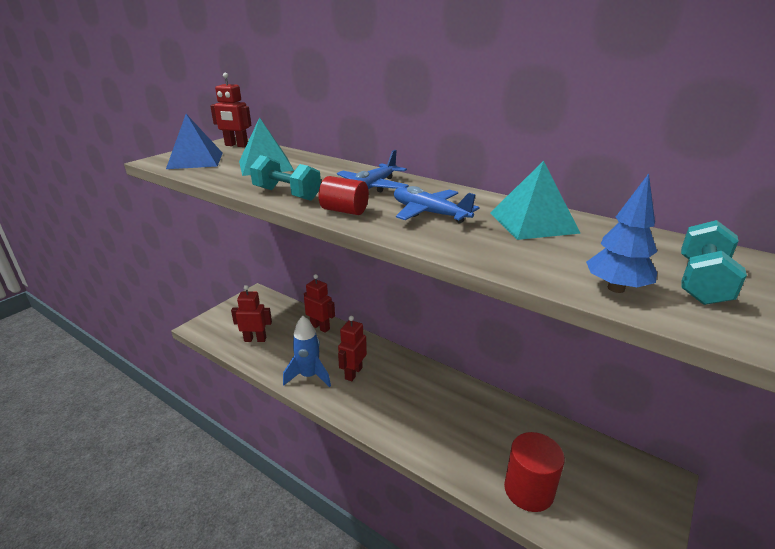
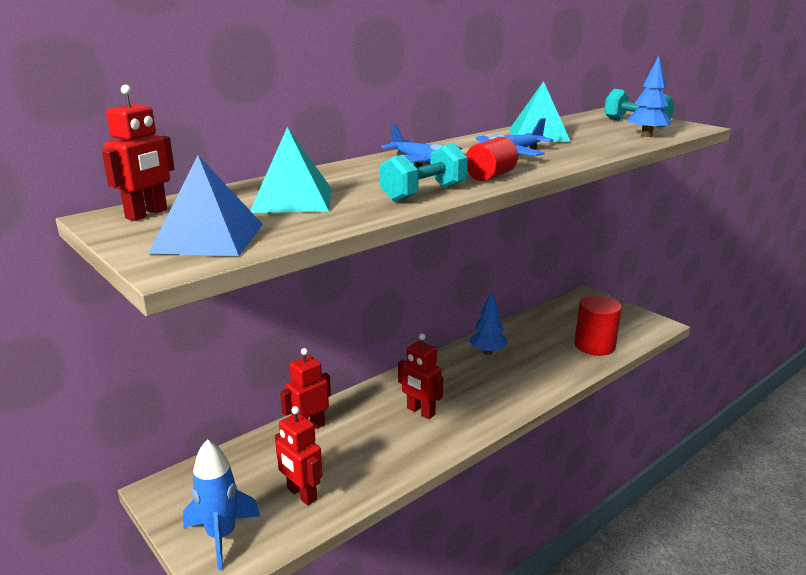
camera: 75 degrees left, 5 degrees down
red robot [231,285,272,342] -> red robot turned 60 degrees counterclockwise [275,406,323,506]
blue rocket [283,316,331,387] -> blue rocket moved to [183,439,260,570]
none -> blue tree [469,291,507,355]

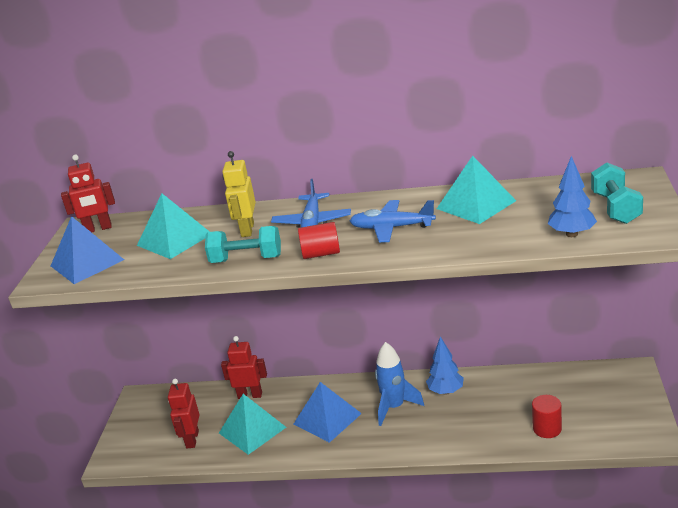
camera: 50 degrees right, 5 degrees up
blue rocket [183,439,260,570] -> blue rocket moved to [375,342,424,426]
red robot [398,333,443,419] -> blue pyramid [294,382,362,443]
red cylinder [574,295,622,356] -> red cylinder [532,395,562,438], size x0.64
none -> turquoise pyramid [219,394,286,455]
none -> yellow robot [222,151,256,237]

